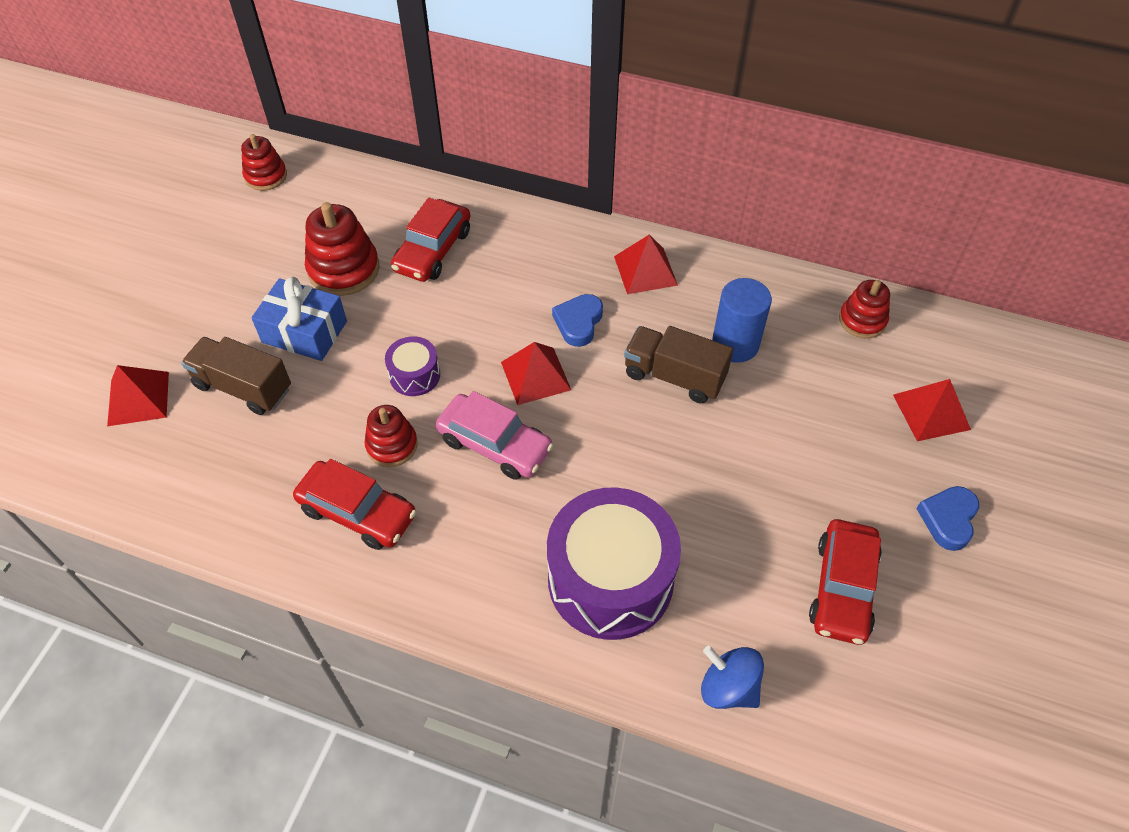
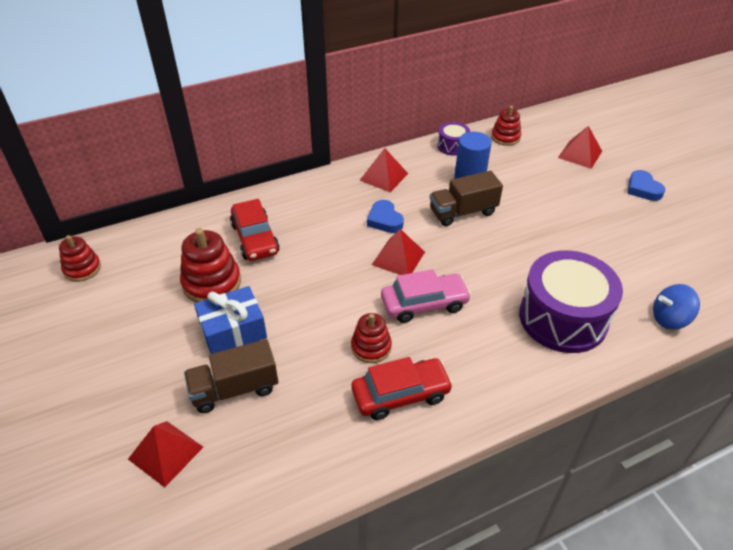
camera: 45 degrees left, 10 degrees down
purple drum [385,336,440,396] -> purple drum moved to [437,122,470,156]
red car [809,519,882,645] -> none

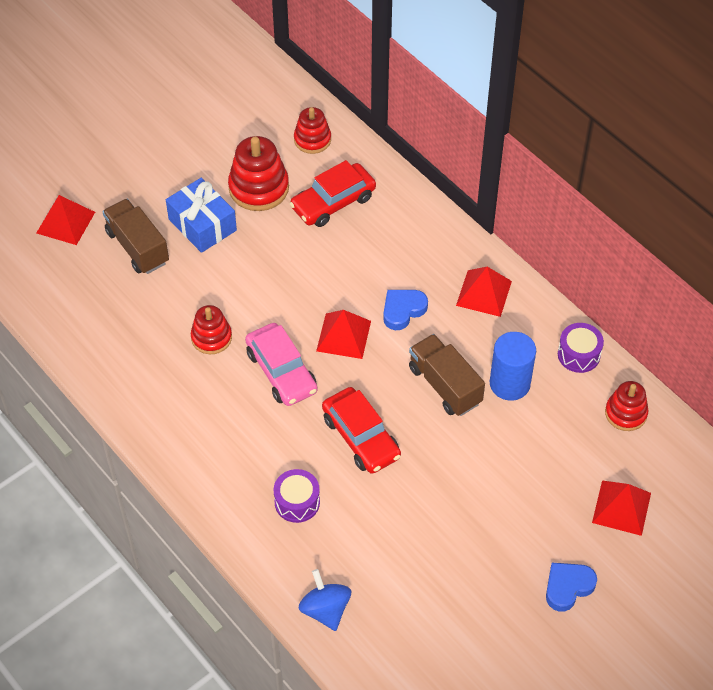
camera: 75 degrees right, 10 degrees up
red stacking toy [59,235,101,282] -> red stacking toy moved to [294,107,331,154]
red car [351,357,453,420] -> red car moved to [322,387,401,474]
purple drum [519,250,623,353] -> purple drum [274,469,320,523], size x0.46

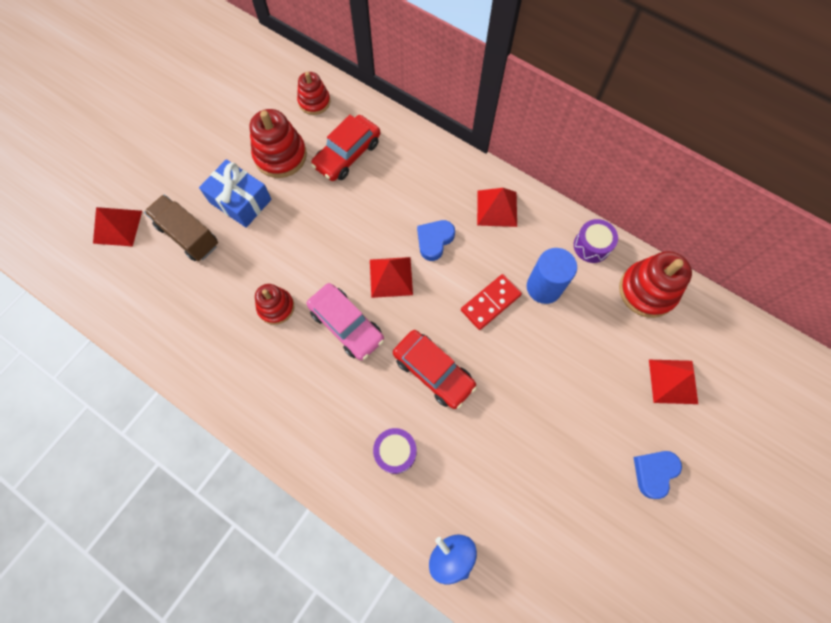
camera: 15 degrees left, 15 degrees up
brown truck [409,334,485,416] -> red domino [461,274,522,330]
red stacking toy [605,381,649,431] -> red stacking toy [619,251,692,318], size x1.58

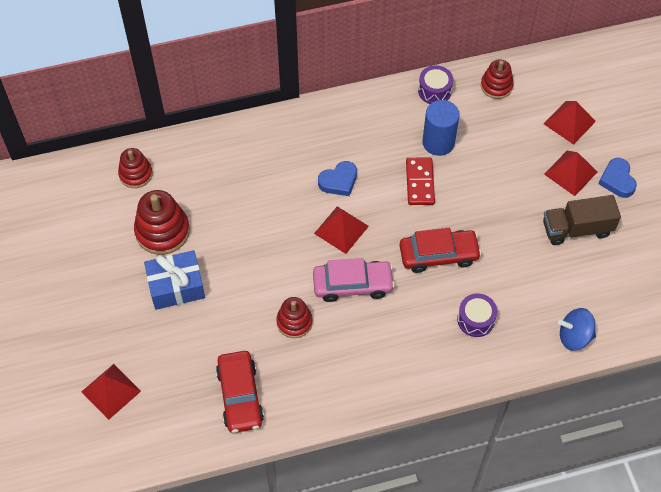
camera: 50 degrees left, 10 degrees down
brown truck [144,195,218,261] -> brown truck moved to [543,195,621,245]
red car [311,115,380,181] -> red car moved to [216,351,264,433]
blue heart [417,220,455,261] -> blue heart turned 105 degrees counterclockwise [318,161,357,196]
red pyramid [477,188,517,227] -> red pyramid moved to [544,151,597,196]
red stacking toy [619,251,692,318] -> red stacking toy [481,59,514,99], size x0.63

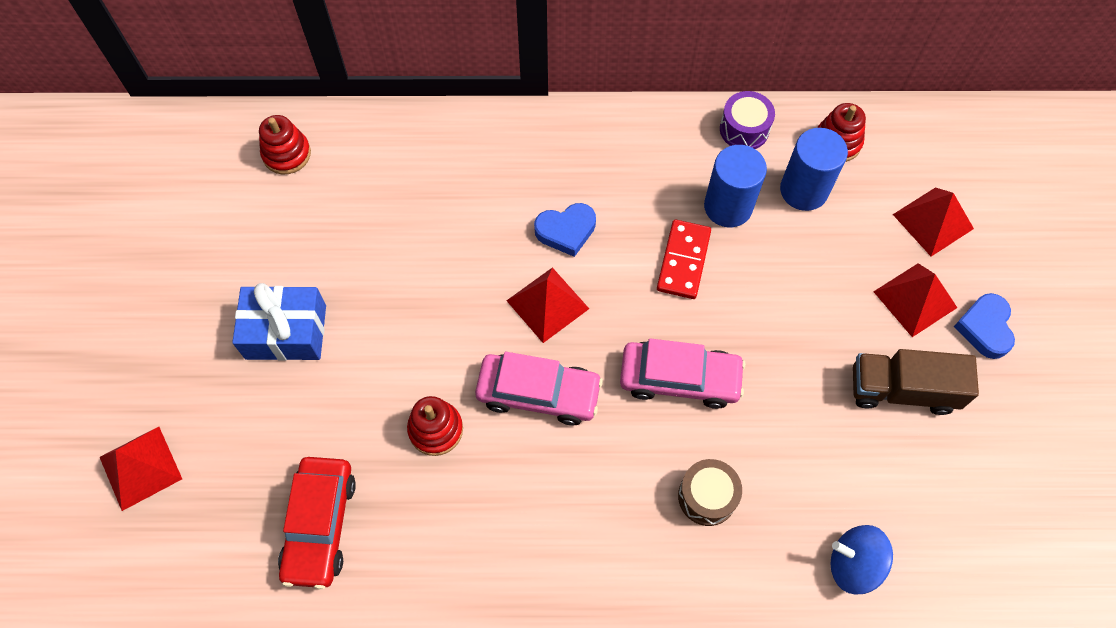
camera: 15 degrees right, 5 degrees up
red stacking toy [134,190,190,255] -> none
red car [399,228,482,273] -> pink car [620,338,746,409]
purple drum [457,293,497,337] -> brown drum [678,459,742,526]
none -> blue cylinder [780,128,848,211]

